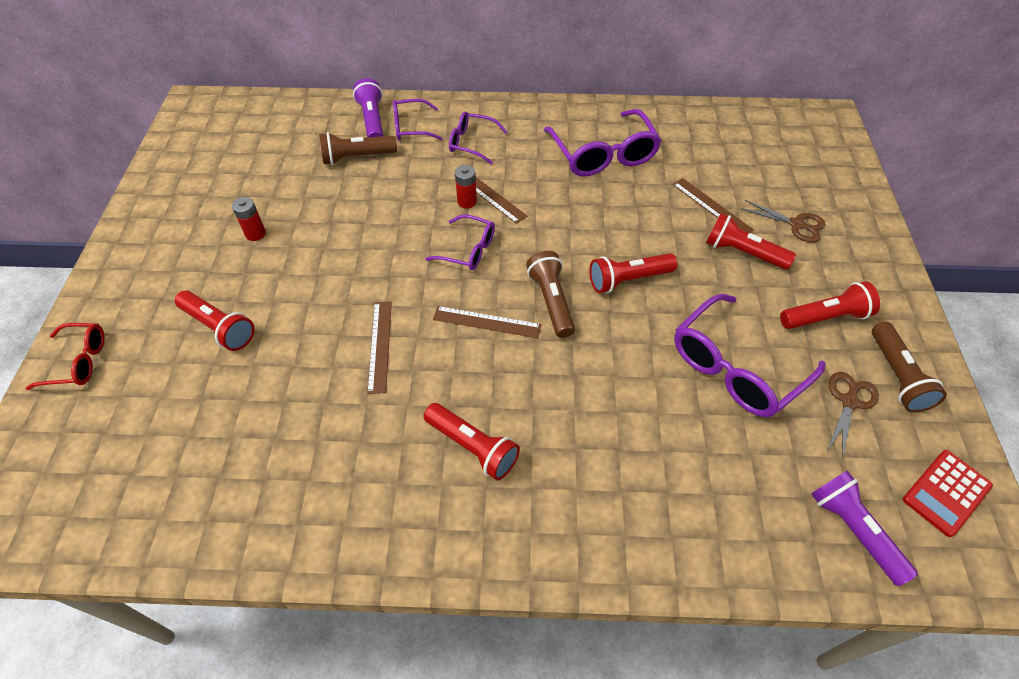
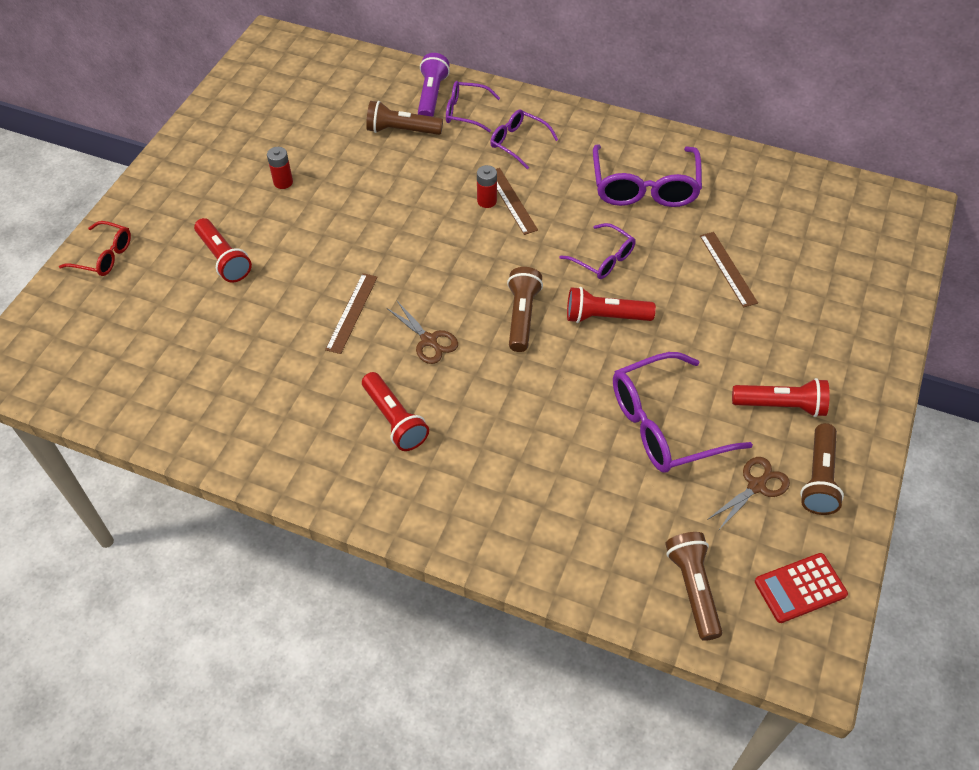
camera: 20 degrees right, 0 degrees up
purple glasses [425,214,495,270] -> purple glasses moved to [559,223,636,279]
brown ruler [433,306,542,338] -> none
red flashlight [706,213,796,270] -> none
brown scissors [741,200,825,243] -> brown scissors moved to [387,301,458,364]
purple flashlight [811,471,918,586] -> brown flashlight [665,532,722,641]

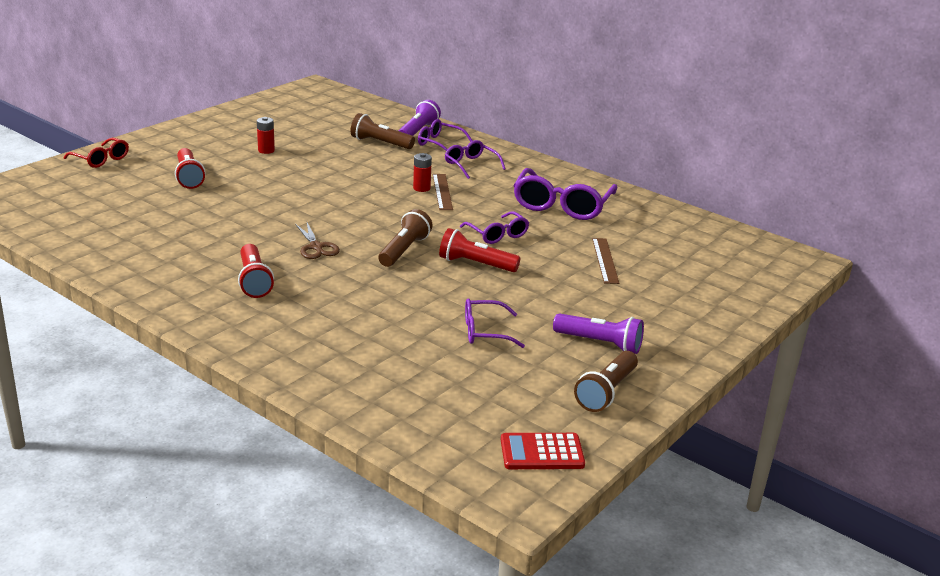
camera: 15 degrees right, 25 degrees down
brown ruler [325,273,378,354] -> none
purple glasses [613,352,753,473] -> purple glasses [465,298,525,348], size x0.57
brown flashlight [665,532,722,641] -> none
brown scissors [707,457,790,530] -> none
red flashlight [732,378,830,417] -> purple flashlight [553,313,644,354]

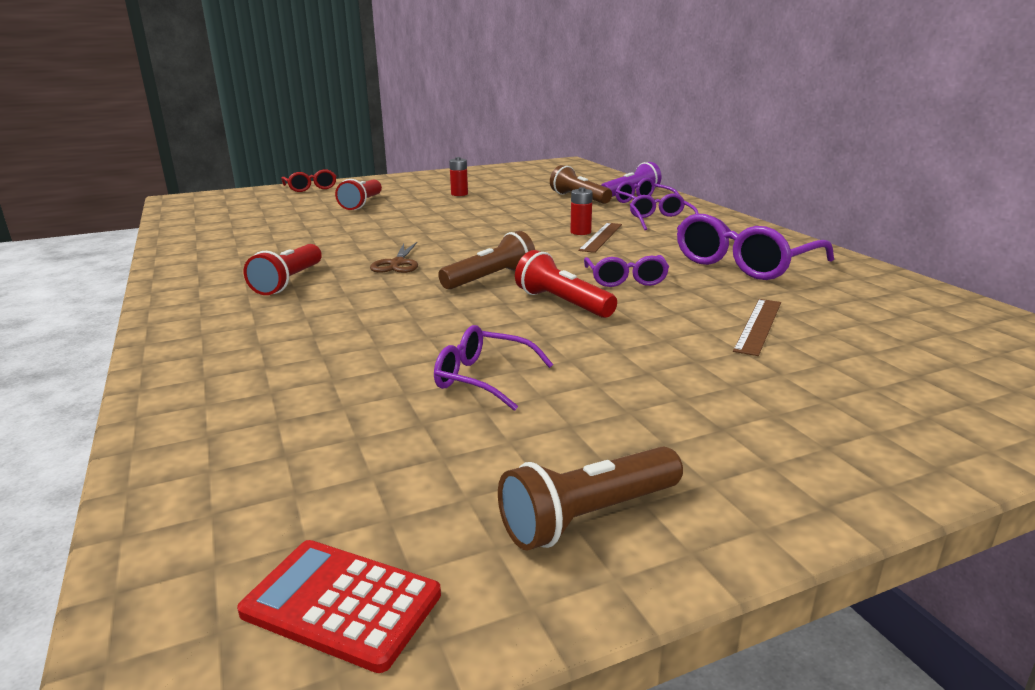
camera: 30 degrees right, 5 degrees down
purple flashlight [553,313,644,354] -> none

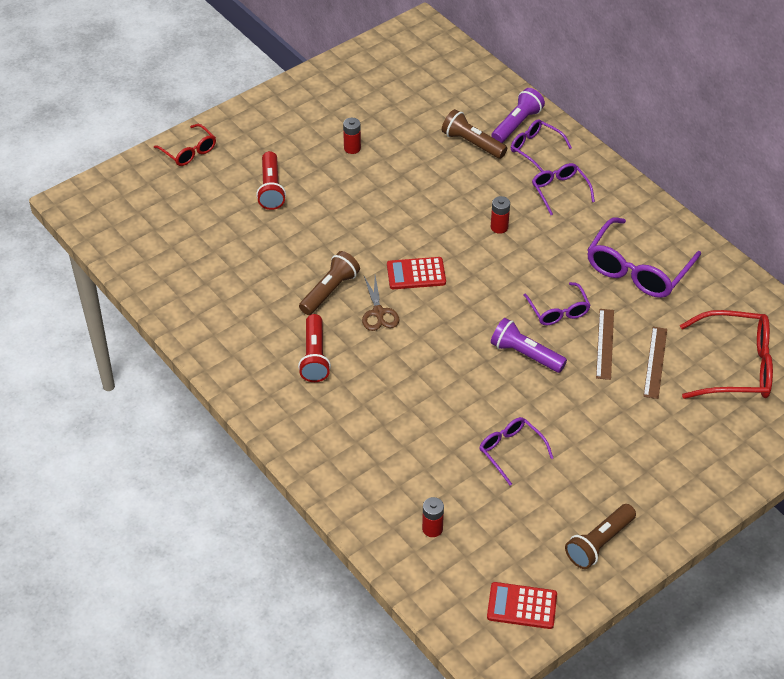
camera: 15 degrees left, 25 degrees up
purple glasses [434,325,553,411] -> purple glasses turned 45 degrees clockwise [479,417,553,486]
brown flashlight [438,231,535,290] -> brown flashlight moved to [299,251,360,315]
red flashlight [515,250,617,318] -> purple flashlight [491,318,567,373]
brown ruler [578,223,622,253] -> brown ruler moved to [596,309,614,380]
none -> red calculator [387,257,446,289]
none -> red battery [422,497,444,537]
none -> red glasses [680,310,773,399]

